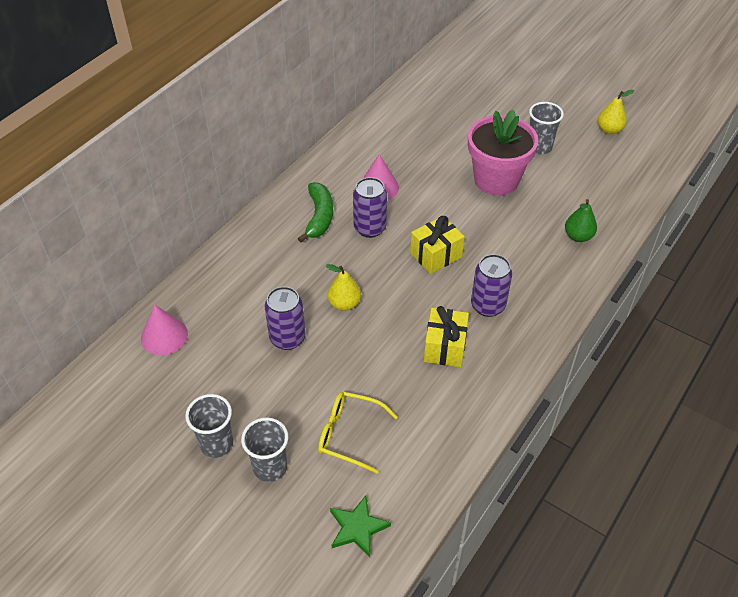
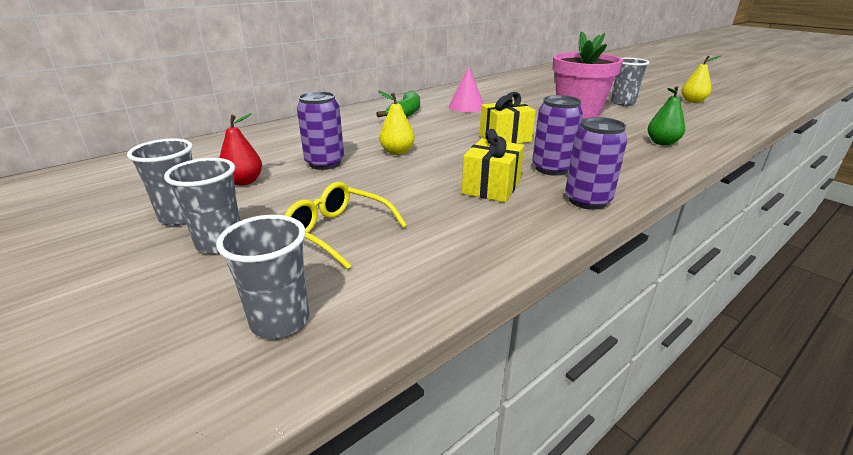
camera: 15 degrees right, 20 degrees down
pink cone [141,305,188,355] -> none
green star [330,495,391,557] -> grey cup [216,215,309,339]
purple can [353,177,387,238] -> purple can moved to [565,117,627,210]
none -> red pear [219,114,262,186]

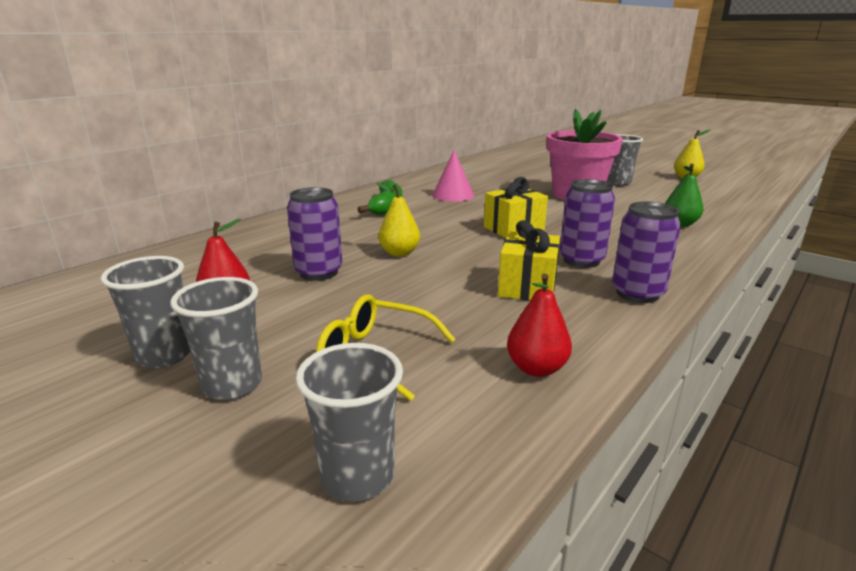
camera: 10 degrees left, 5 degrees down
none -> red pear [507,274,572,377]

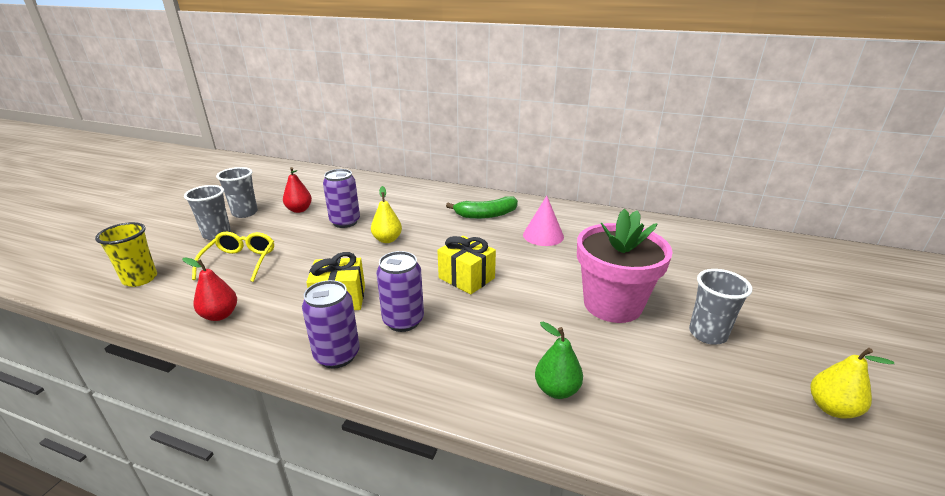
camera: 70 degrees right, 5 degrees up
grey cup [295,343,403,501] -> yellow cup [95,222,157,287]

